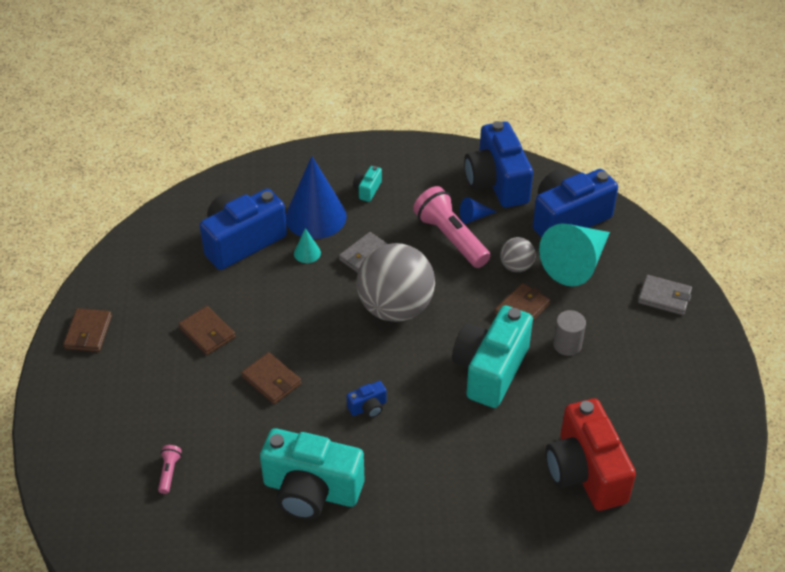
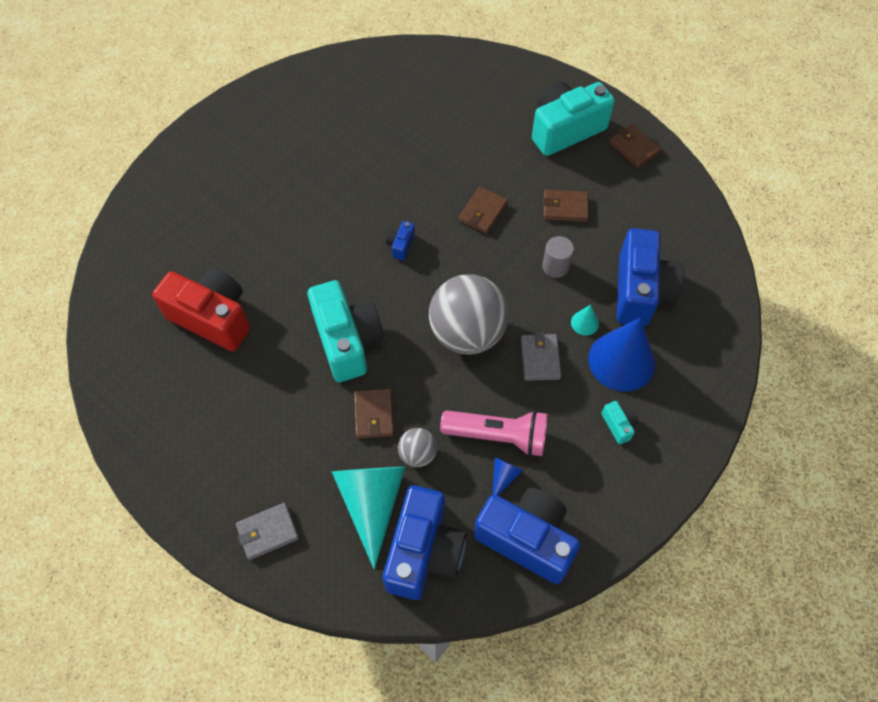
camera: 135 degrees right, 15 degrees up
pink flashlight [158,445,182,494] -> none
brown wallet [242,352,301,404] -> brown wallet turned 60 degrees counterclockwise [459,187,508,234]
turquoise camera [260,428,364,520] -> turquoise camera moved to [532,82,615,156]
grey cylinder [553,310,586,356] -> grey cylinder moved to [542,236,574,278]

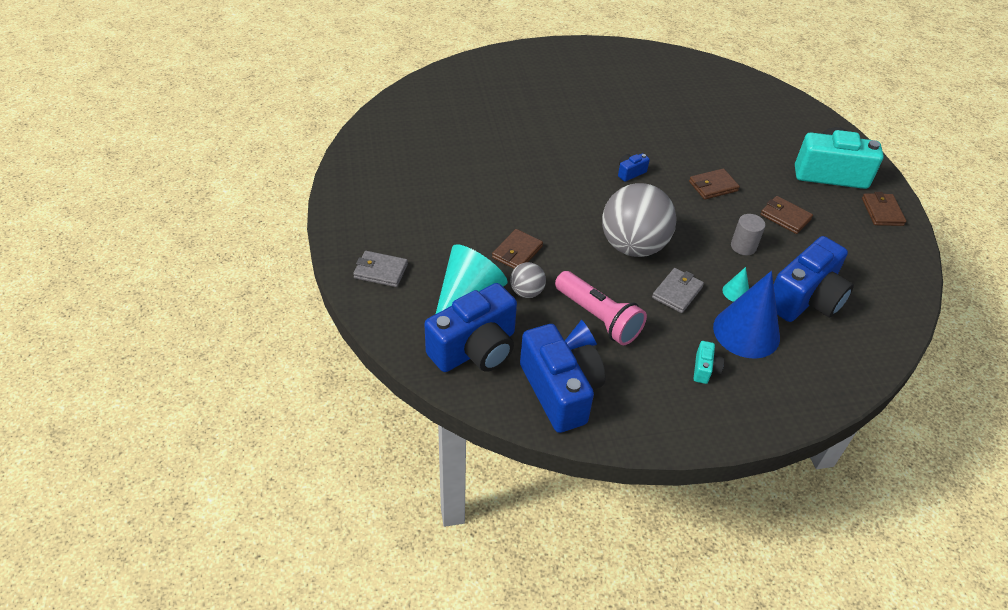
camera: 35 degrees right, 15 degrees down
red camera [152,268,250,351] -> none
turquoise camera [308,280,384,382] -> none

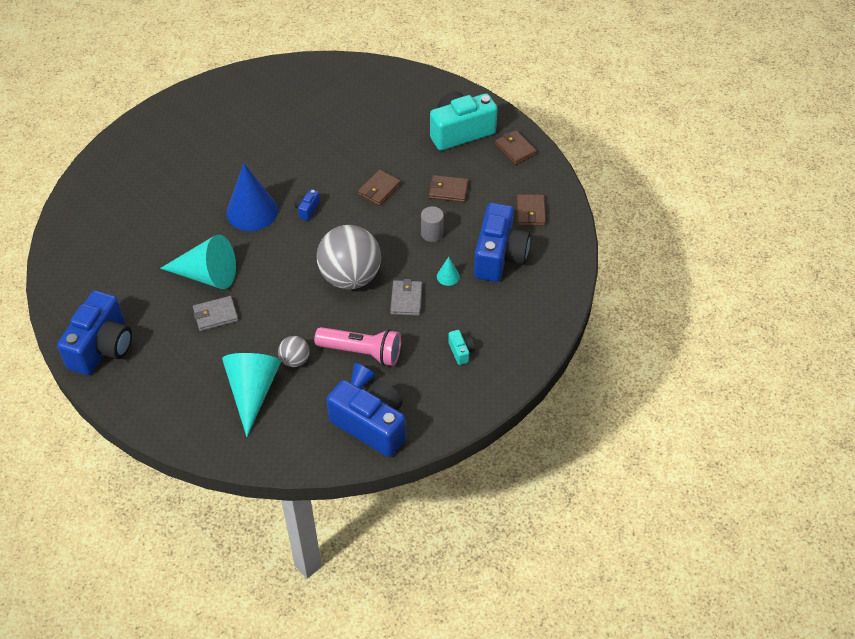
camera: 30 degrees left, 5 degrees up
grey wallet [353,251,408,287] -> grey wallet moved to [193,296,238,331]
blue camera [424,283,517,372] -> blue camera moved to [57,290,132,375]
brown wallet [492,229,543,269] -> brown wallet moved to [516,194,546,226]
blue cone [713,271,780,358] -> blue cone moved to [227,163,278,231]
none -> turquoise cone [160,235,236,289]

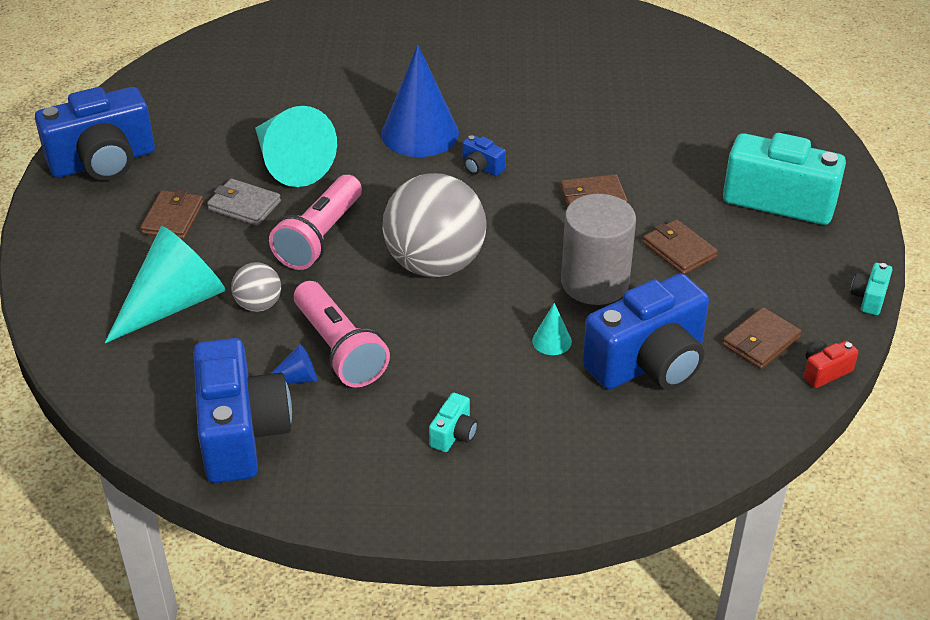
camera: 45 degrees right, 10 degrees down
blue camera [294,189,320,221] -> blue camera turned 120 degrees counterclockwise [463,135,506,176]
grey wallet [390,279,422,316] -> none
grey cylinder [421,206,444,242] -> grey cylinder [561,194,636,305], size x1.81
brown wallet [495,130,537,165] -> brown wallet moved to [140,190,204,240]
none -> pink flashlight [269,175,362,270]
none -> red camera [804,340,858,388]
none -> turquoise camera [850,263,892,315]

